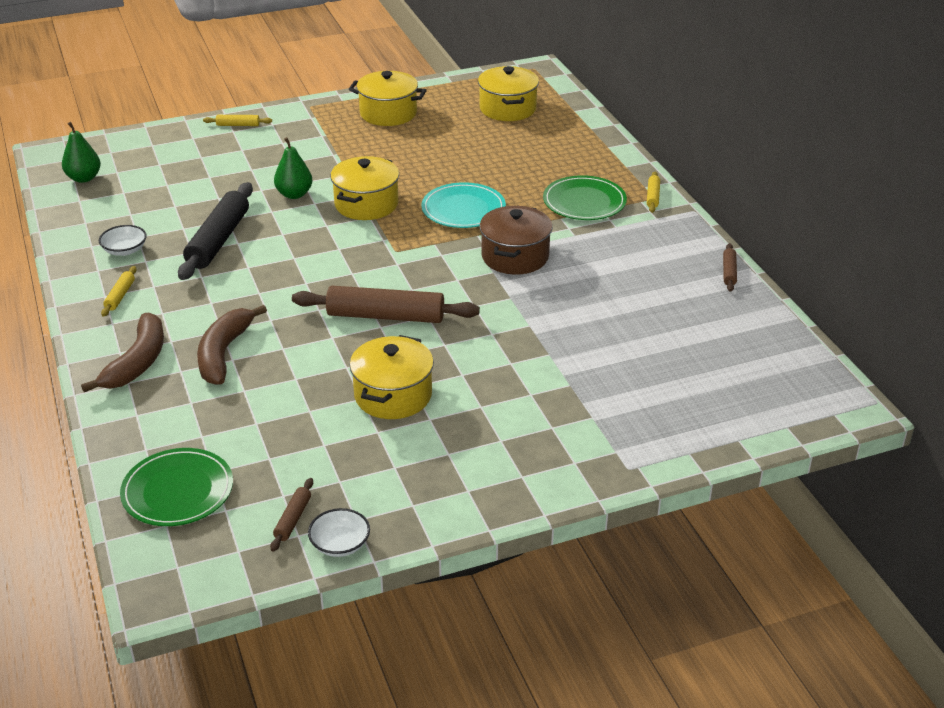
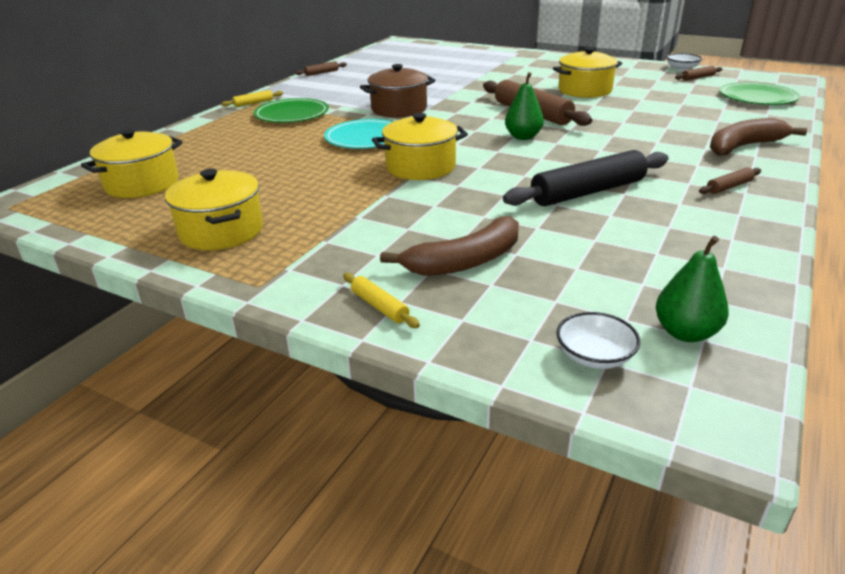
camera: 130 degrees left, 5 degrees down
white bowl [99,225,147,256] -> white bowl moved to [556,312,640,369]
yellow rolling pin [101,266,136,317] -> brown rolling pin [699,167,761,194]
brown banana [197,305,267,385] -> brown banana moved to [380,216,519,276]
green pear [274,137,312,199] -> green pear moved to [505,72,544,140]

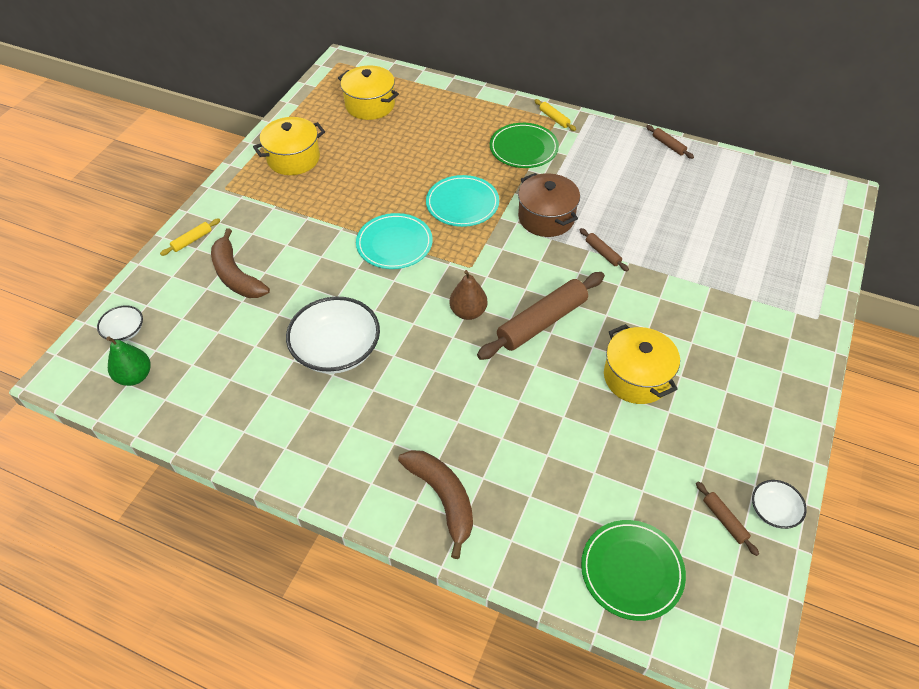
camera: 85 degrees right, 20 degrees up
yellow pot [372,113,468,180] -> turquoise plate [356,213,433,269]
black rolling pin [503,150,669,206] -> white bowl [286,296,380,374]
green pear [505,72,544,140] -> brown pear [450,270,487,320]
brown rolling pin [699,167,761,194] -> brown rolling pin moved to [580,228,629,272]

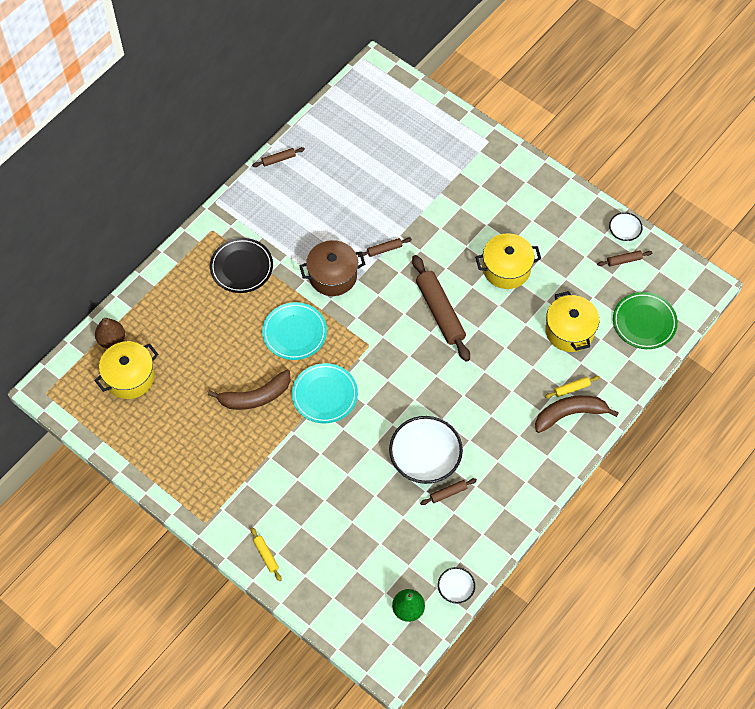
camera: 75 degrees left, 10 degrees up
white bowl [97,306,143,341] -> white bowl moved to [438,567,475,604]
brown banana [211,228,270,298] -> brown banana moved to [208,370,291,410]
yellow pot [253,117,325,175] -> yellow pot moved to [545,291,599,352]
brown pear [450,270,487,320] -> brown pear moved to [95,317,125,349]
green plate [490,123,559,168] -> black plate [210,238,273,293]
yellow rolling pin [534,99,576,131] -> yellow rolling pin moved to [545,376,600,398]
none -> brown rolling pin [420,478,477,505]

